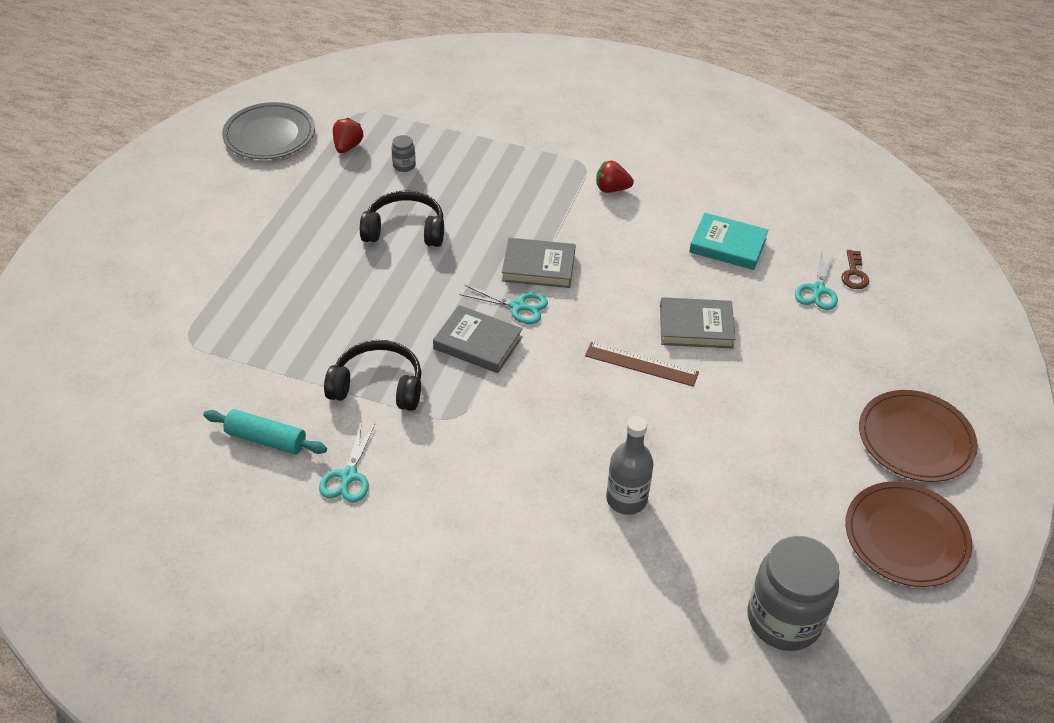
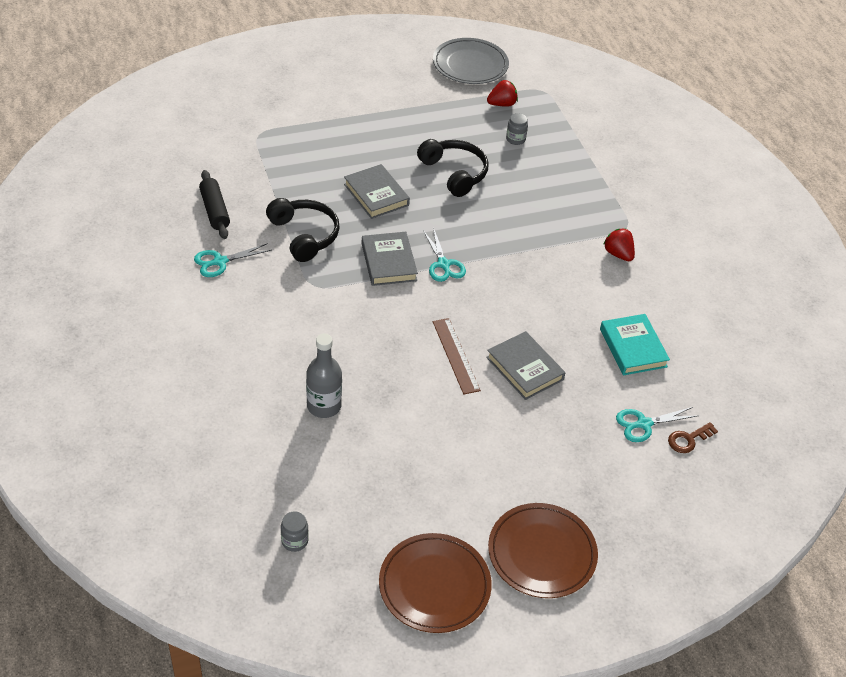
camera: 50 degrees right, 0 degrees up
turquoise rolling pin [203,409,327,454] -> black rolling pin [199,170,230,239]
grey book [502,238,575,288] -> grey book moved to [344,164,410,219]
grey jar [747,536,840,651] -> grey jar [281,511,309,552], size x0.42

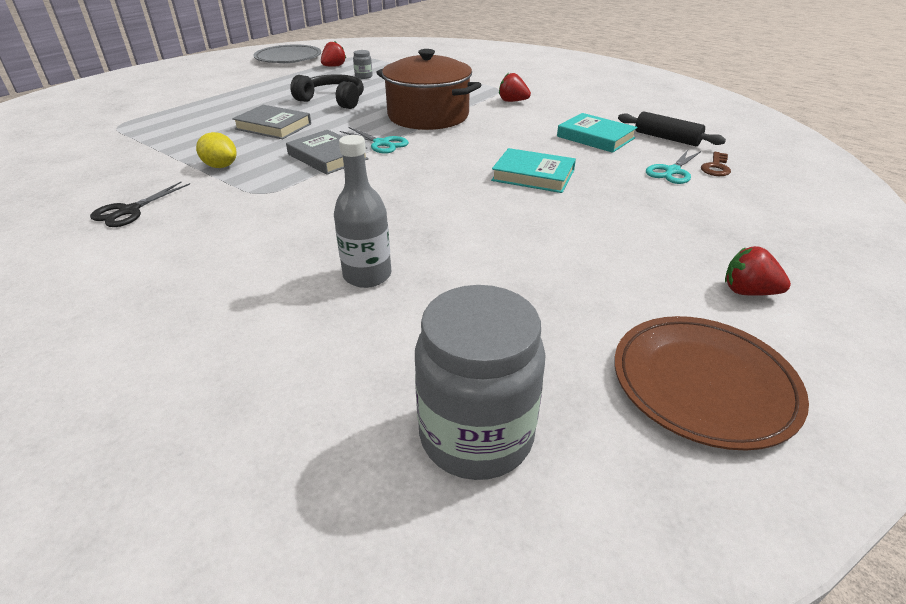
camera: 30 degrees left, 10 degrees down
turquoise scissors [194,243,272,277] -> black scissors [90,182,190,227]
black rolling pin [199,170,230,239] -> black rolling pin moved to [618,111,726,146]
black headphones [266,198,339,262] -> yellow lemon [196,132,237,168]
grey jar [281,511,309,552] -> grey jar [415,285,546,480], size x2.37
brown ruler [433,318,481,395] -> none
grey book [486,331,565,400] -> turquoise book [491,148,576,193]
brown plate [488,503,598,598] -> red strawberry [725,246,791,296]
none -> brown pot [376,49,481,130]

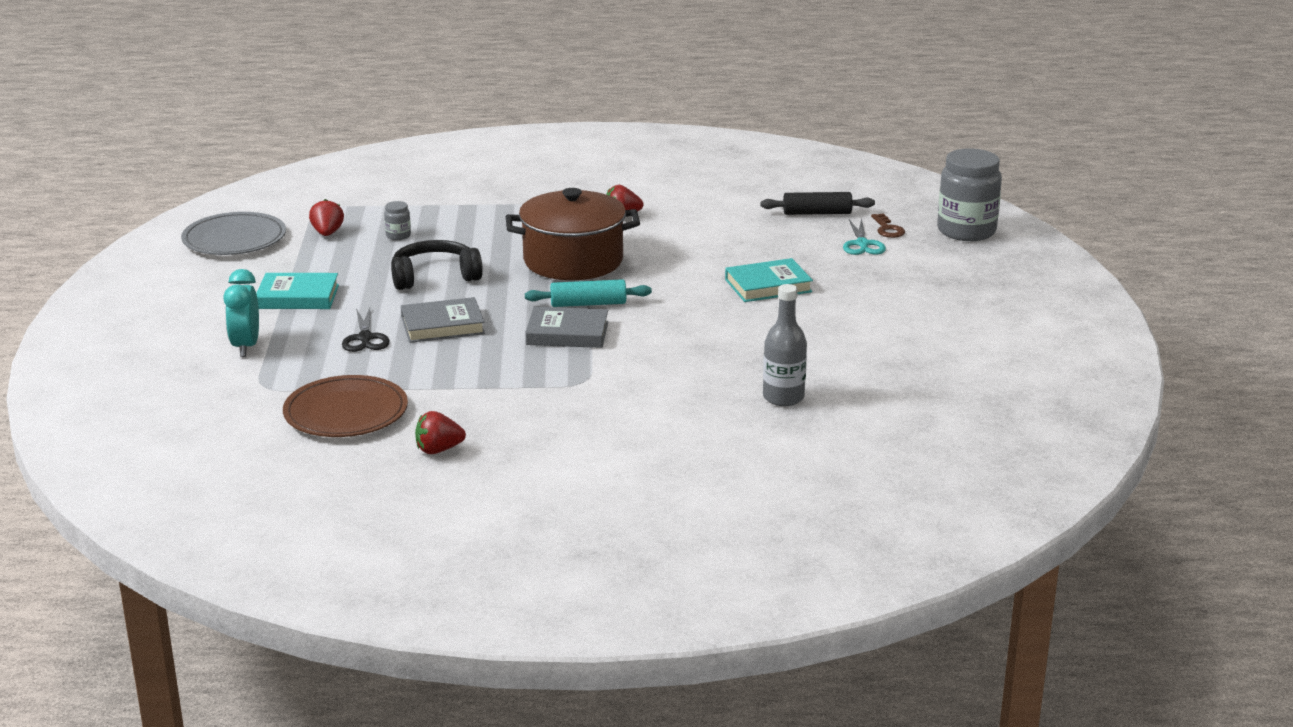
camera: 40 degrees left, 10 degrees down
black scissors [90,182,190,227] -> black scissors moved to [342,308,390,352]
yellow lemon [196,132,237,168] -> none
turquoise scissors [340,127,409,154] -> turquoise rolling pin [525,279,652,307]
grey jar [415,285,546,480] -> grey jar moved to [937,148,1002,241]
turquoise book [557,113,637,153] -> turquoise book moved to [256,273,339,309]
brown plate [614,316,809,450] -> brown plate moved to [283,375,408,437]
red strawberry [725,246,791,296] -> red strawberry moved to [415,411,466,454]
none -> turquoise clock [223,269,259,357]

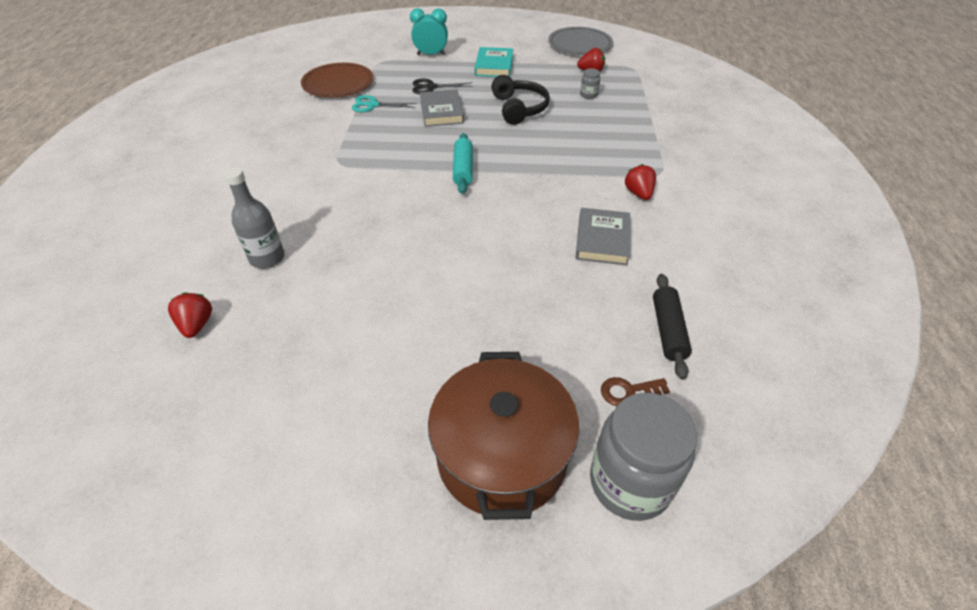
camera: 95 degrees right, 20 degrees up
red strawberry [415,411,466,454] -> red strawberry moved to [168,293,212,338]
brown pot [506,188,640,280] -> brown pot moved to [428,352,579,520]
grey book [525,307,608,348] -> grey book moved to [575,208,630,266]
turquoise book [725,258,813,302] -> none
turquoise scissors [843,218,886,255] -> turquoise scissors moved to [352,95,416,112]

